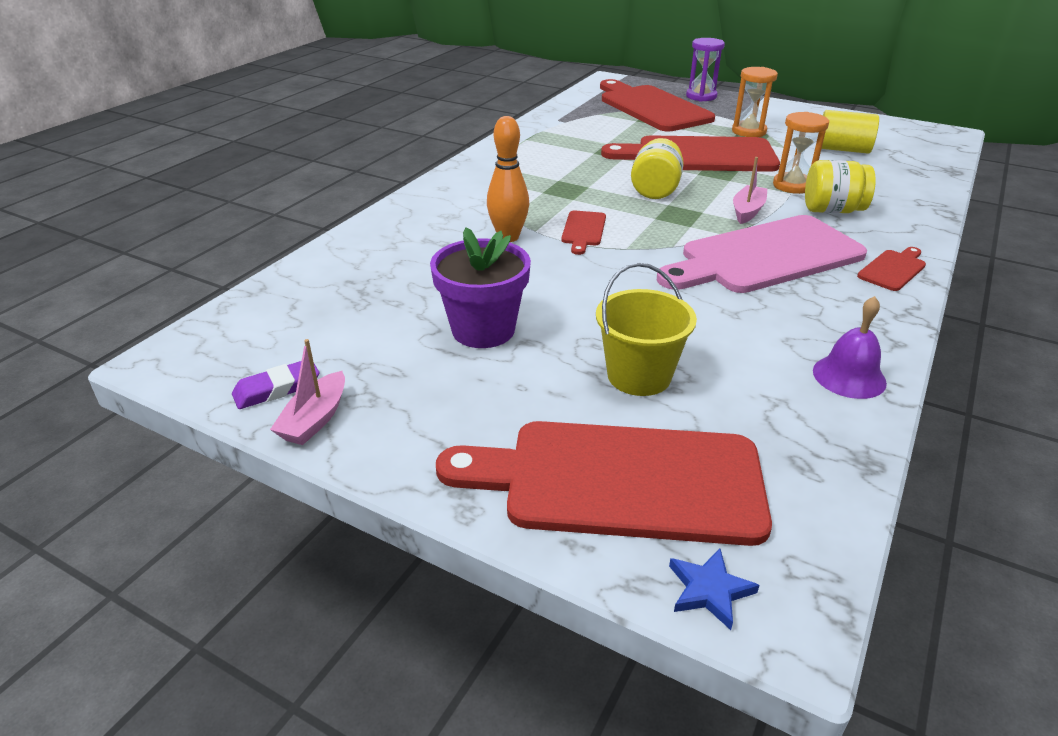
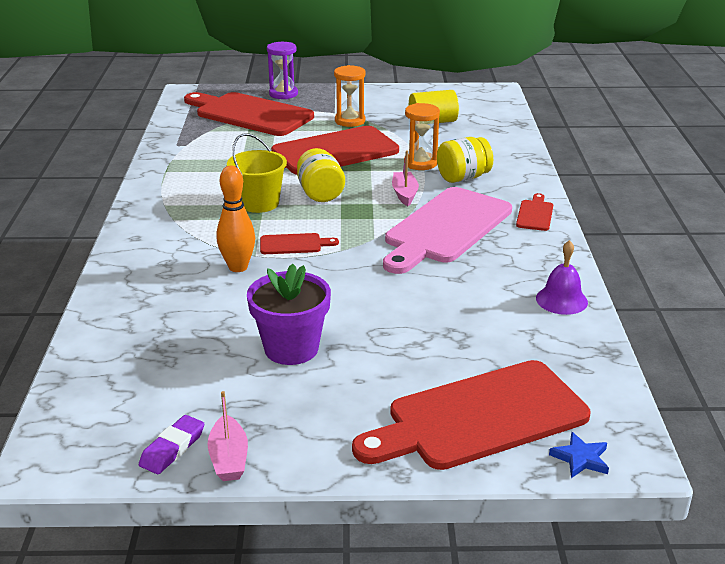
camera: 30 degrees left, 5 degrees down
red cutting board [561,211,606,255] -> red cutting board turned 75 degrees counterclockwise [260,233,339,254]
yellow bucket [596,263,697,396] -> yellow bucket moved to [227,133,287,213]

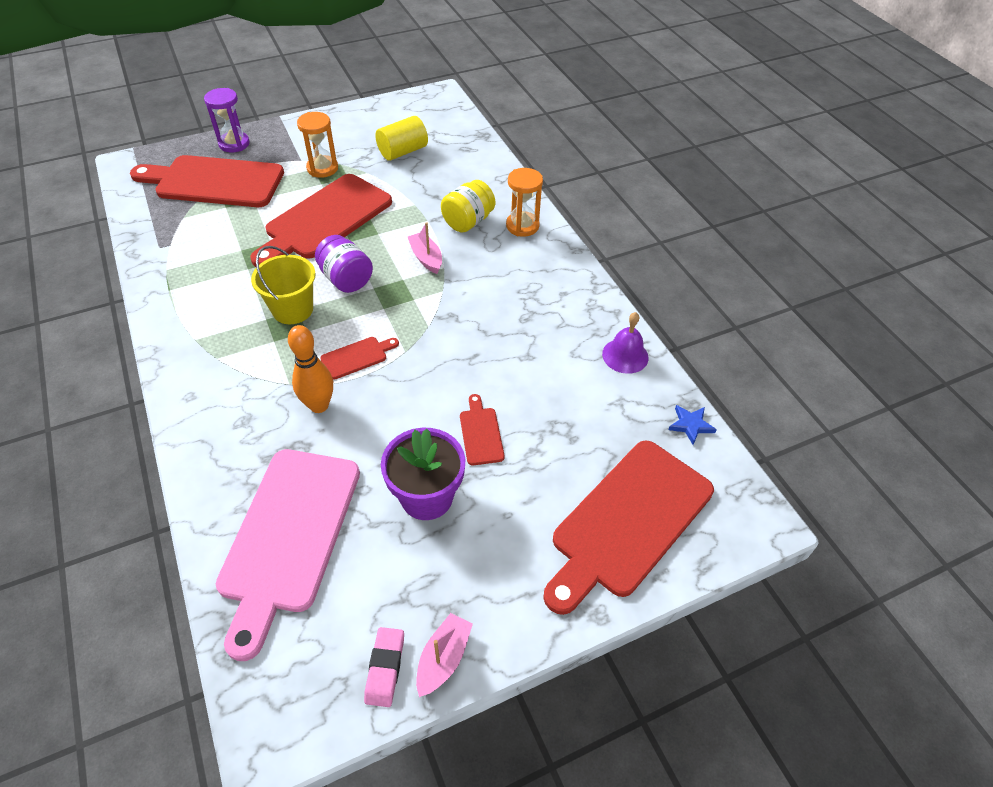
camera: 25 degrees left, 20 degrees up
purple eraser [139,415,204,474] -> pink eraser [364,627,404,707]
pink boat [207,391,248,481] -> pink boat turned 120 degrees counterclockwise [416,613,473,697]
yellow jar [297,148,345,202] -> purple jar [315,235,373,293]
pink cutting board [383,187,512,274] -> pink cutting board moved to [216,449,360,661]
orange hourglass [404,103,440,170] -> orange hourglass moved to [506,168,543,237]
red cutting board [516,193,553,231] -> red cutting board moved to [460,394,505,465]
blue star [549,432,609,478] -> blue star moved to [668,405,717,445]

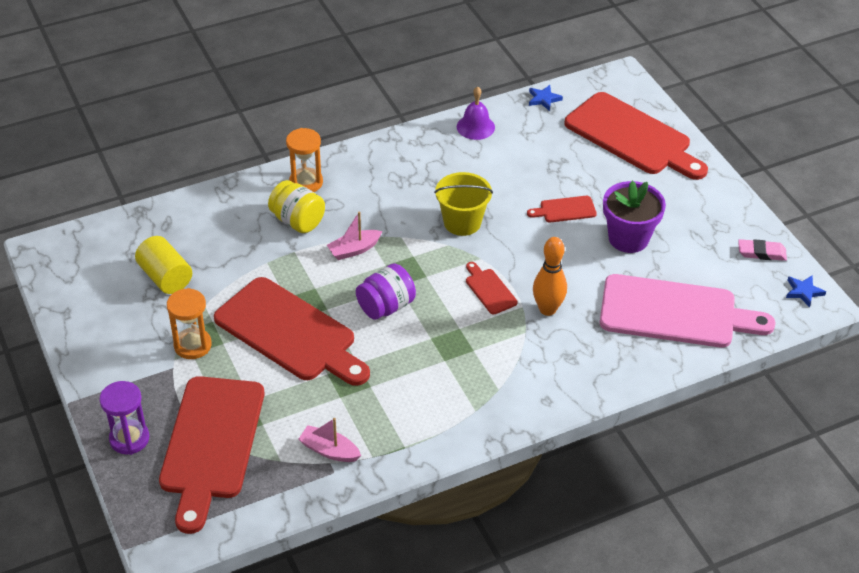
camera: 90 degrees left, 5 degrees down
yellow bucket [251,246,316,324] -> yellow bucket moved to [434,172,493,236]
pink boat [416,613,473,697] -> pink boat moved to [298,418,361,462]
none -> blue star [786,276,826,307]

